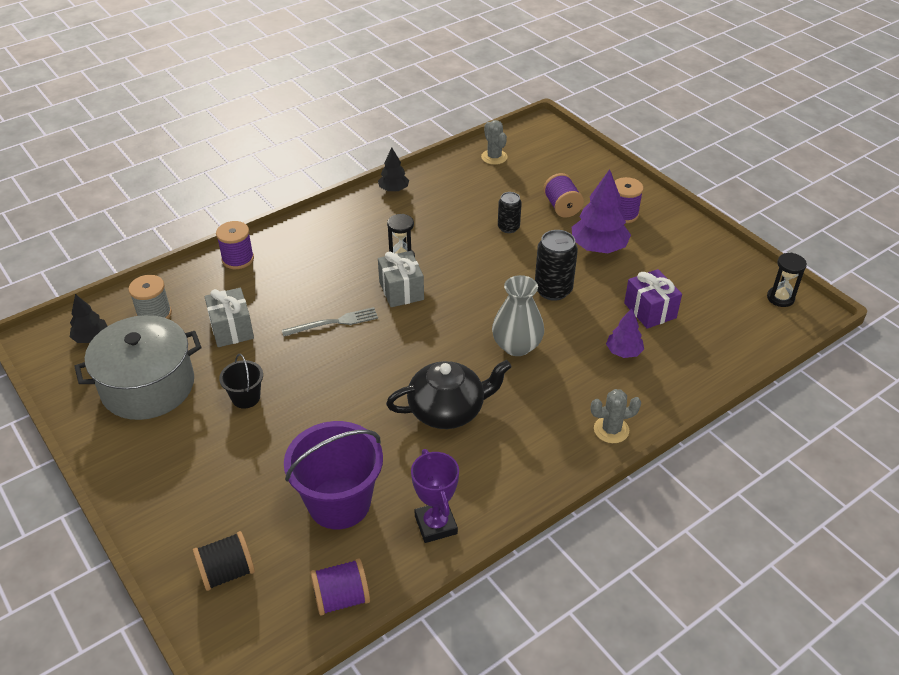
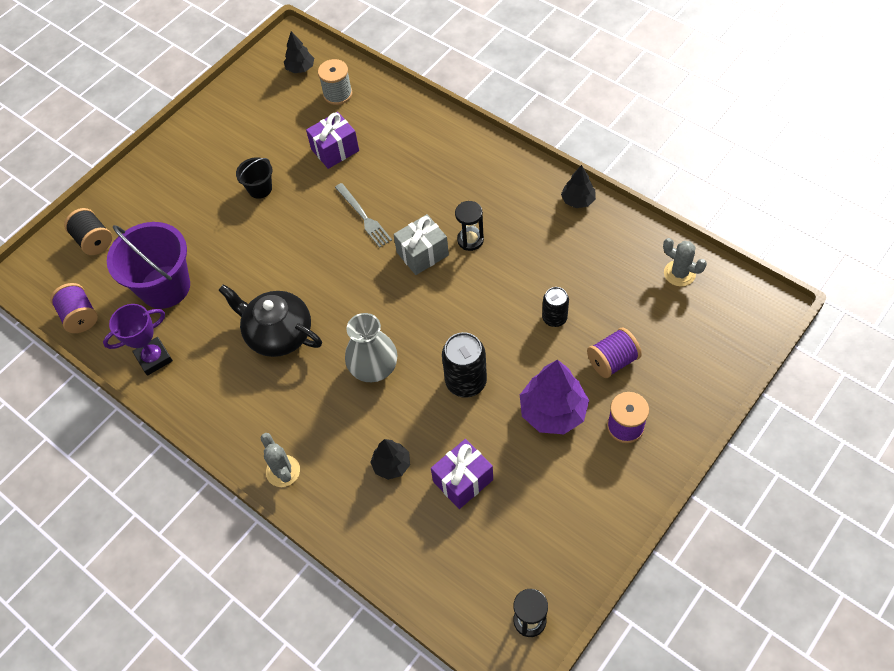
camera: 80 degrees right, 15 degrees up
grey pot [74,315,201,420] -> none
grey gift [204,288,254,347] -> purple gift [306,112,359,169]
purple spool [216,221,254,269] -> none
black teapot [386,360,512,429] -> black teapot turned 150 degrees clockwise [219,284,322,357]
grey cactus [481,120,508,165] -> grey cactus turned 75 degrees clockwise [663,238,707,287]
purple tree [606,308,644,358] -> black tree [370,439,410,480]

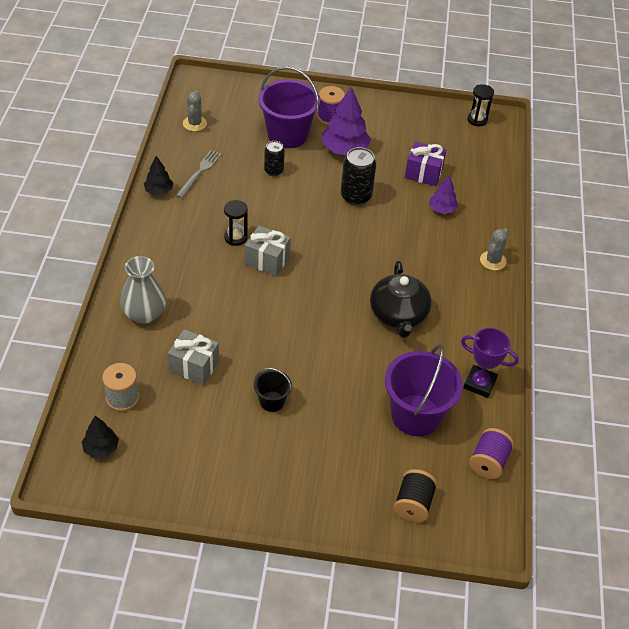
camera: 130 degrees left, 10 degrees down
purple gift [306,112,359,169] -> grey gift [168,329,219,385]
grey fork [335,183,392,248] -> grey fork moved to [176,150,222,198]
grey vase [345,313,397,382] -> grey vase moved to [120,256,166,324]
black tree [370,439,410,480] -> purple tree [429,175,458,214]
purple spool [587,327,642,378] -> purple bucket [258,66,320,148]

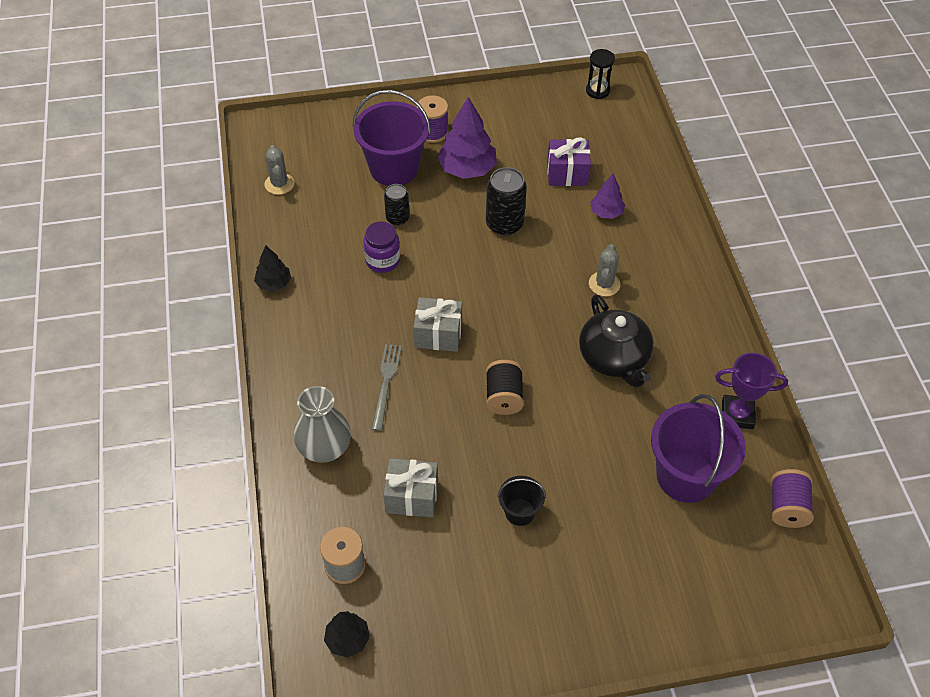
camera: 15 degrees left, 5 degrees up
grey fork [176,150,222,198] -> grey fork moved to [371,344,402,431]
black hourglass [224,200,248,246] -> none
black spool [394,469,437,522] -> black spool moved to [486,360,524,415]
grey cactus [480,228,509,270] -> grey cactus moved to [589,244,621,296]
none -> purple jar [363,222,400,273]

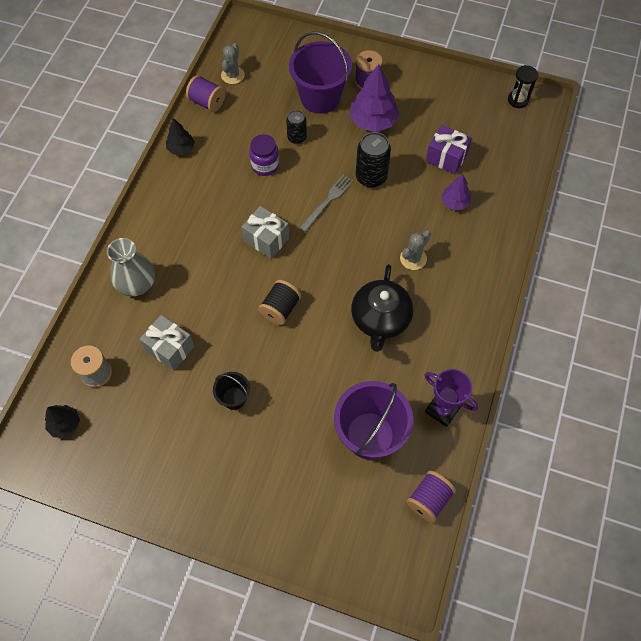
camera: 30 degrees right, 10 degrees up
grey fork [371,344,402,431] -> grey fork moved to [299,175,353,232]
none -> purple spool [186,75,225,112]

